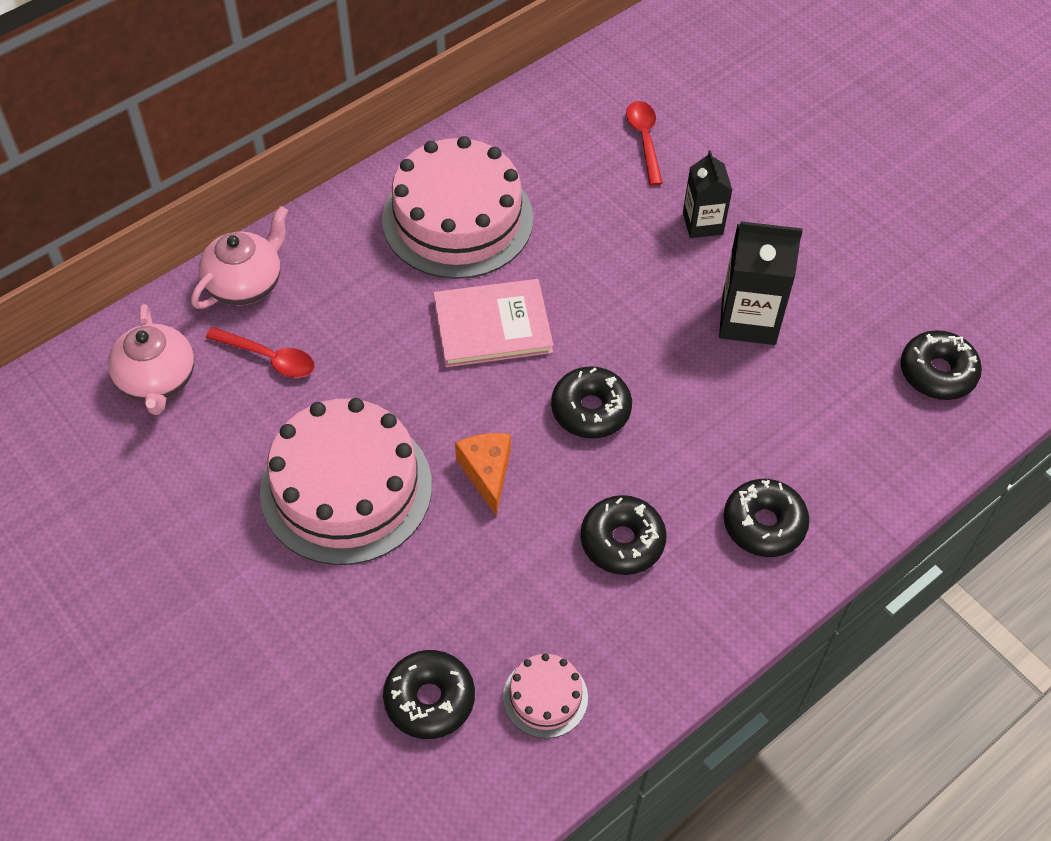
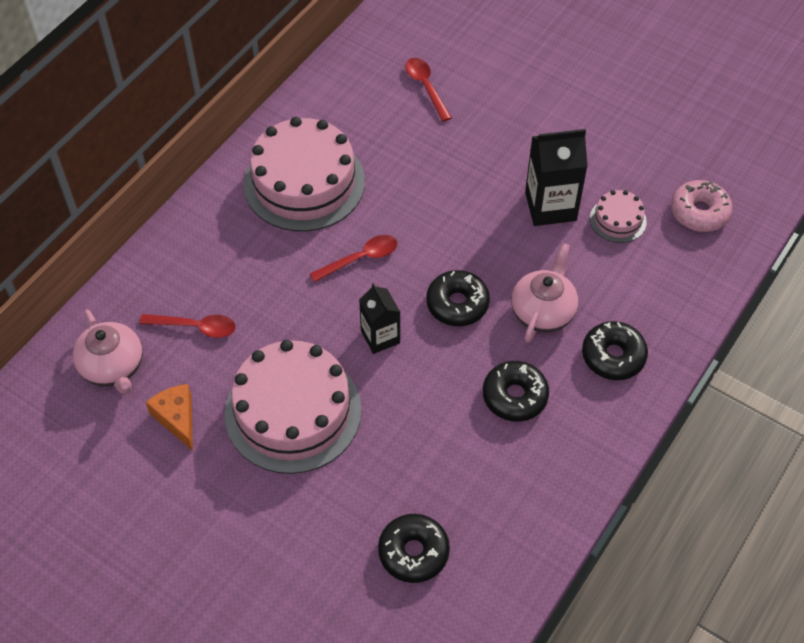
camera: 15 degrees left, 0 degrees up
pink teapot [191,206,288,309] -> pink teapot moved to [511,243,578,343]
pink book [433,279,553,367] -> red spoon [310,235,397,282]
orange cheese [455,433,511,516] -> orange cheese moved to [145,384,193,451]
pink cake [503,654,588,738] -> pink cake moved to [590,190,647,243]
black carton [683,150,732,238] -> black carton moved to [359,283,400,354]
black donut [901,330,982,400] -> pink donut [671,180,733,232]

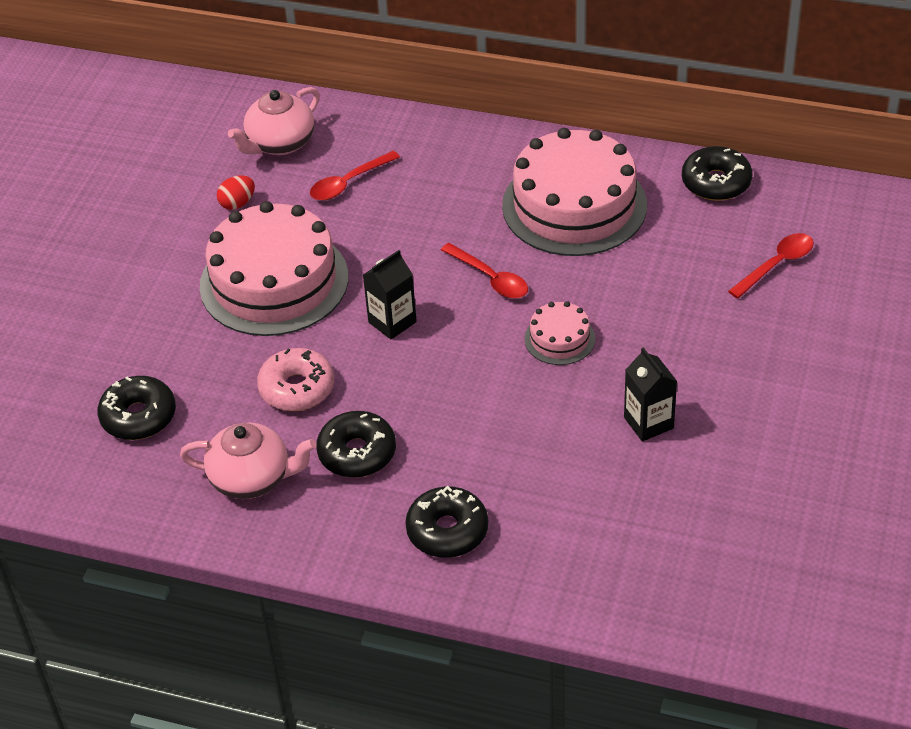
camera: 75 degrees right, 10 degrees down
red spoon [140,314,236,338] -> red spoon turned 60 degrees clockwise [310,151,400,200]
orange cheese [145,384,193,451] -> red egg [217,175,255,210]
black donut [426,270,490,326] -> black donut moved to [682,146,753,201]
pink teapot [511,243,578,343] -> pink teapot moved to [180,423,317,499]
black carton [525,129,588,226] -> black carton [624,347,677,442], size x0.64
pink cake [590,190,647,243] -> pink cake moved to [525,301,595,365]
pink donut [671,180,733,232] -> pink donut moved to [257,348,334,411]

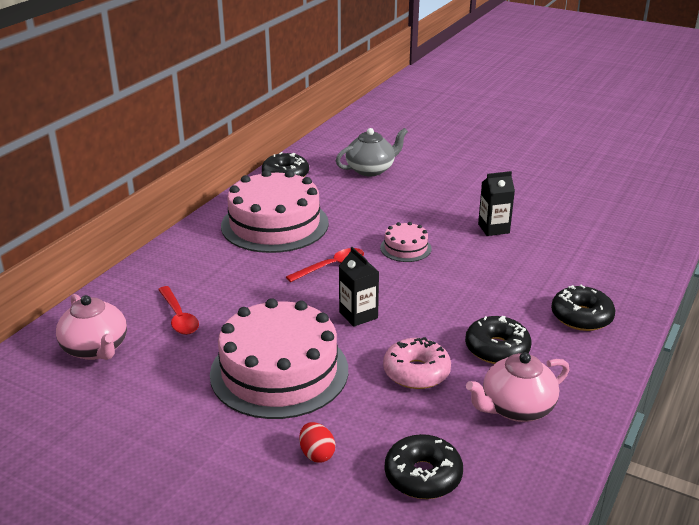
camera: 80 degrees left, 15 degrees down
pink teapot [180,423,317,499] -> pink teapot turned 135 degrees counterclockwise [466,352,570,422]
red egg [217,175,255,210] -> red egg moved to [299,422,335,463]
red spoon [728,233,814,299] -> grey teapot [336,128,408,176]

